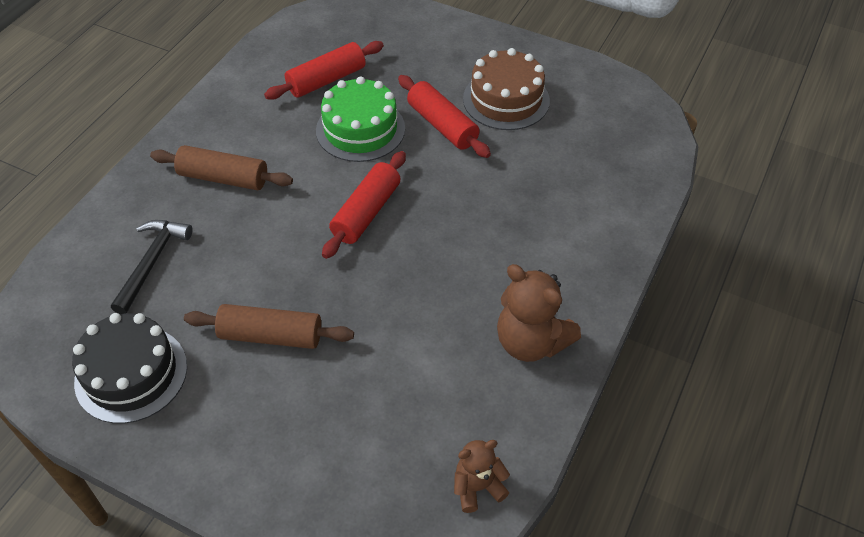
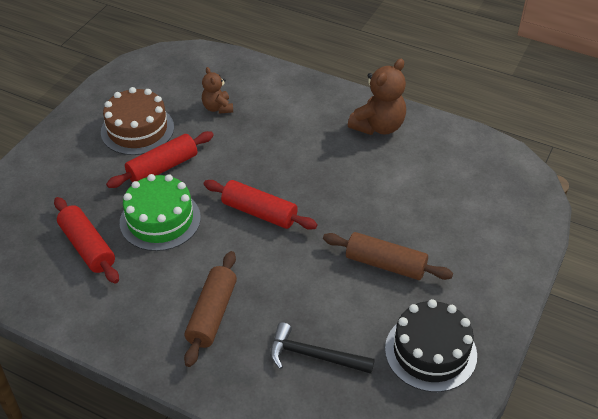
camera: 90 degrees left, 5 degrees down
brown rolling pin [184,304,354,349] -> brown rolling pin turned 75 degrees counterclockwise [323,232,453,280]
brown teddy bear [454,440,510,513] -> brown teddy bear moved to [202,67,233,114]

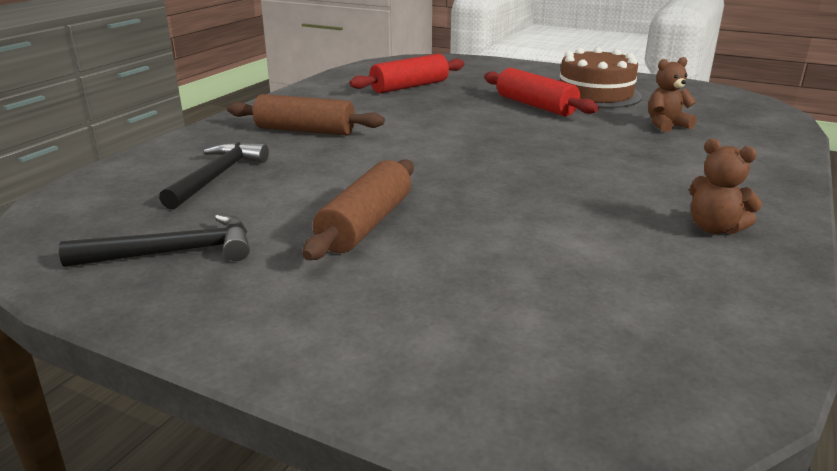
camera: 90 degrees right, 20 degrees down
green cake [120,174,201,251] -> none
red rolling pin [204,180,318,230] -> none
brown teddy bear [348,59,406,135] -> brown teddy bear [689,139,762,234], size x0.59
black cake [385,299,477,392] -> black hammer [59,214,250,267]

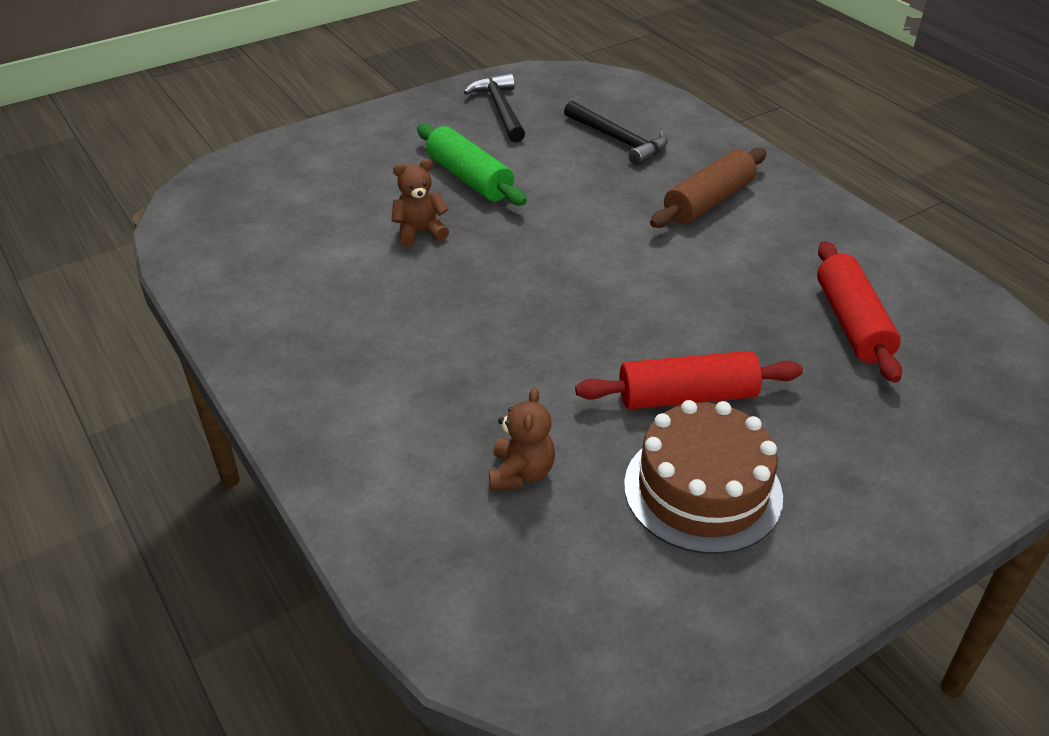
camera: 120 degrees right, 15 degrees up
black hammer [59,214,250,267] -> black hammer turned 150 degrees clockwise [464,73,525,143]
brown rolling pin [302,159,414,260] -> green rolling pin [417,124,527,206]
brown teddy bear [689,139,762,234] -> brown teddy bear moved to [392,159,449,247]

